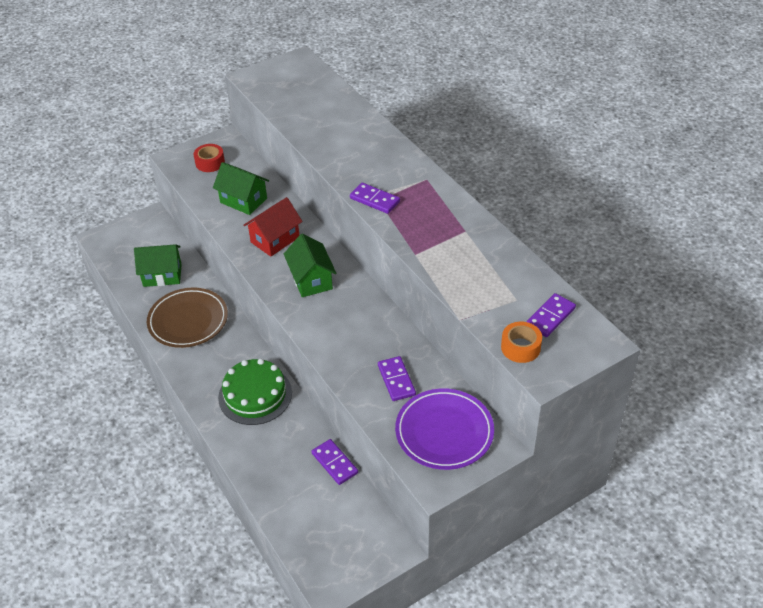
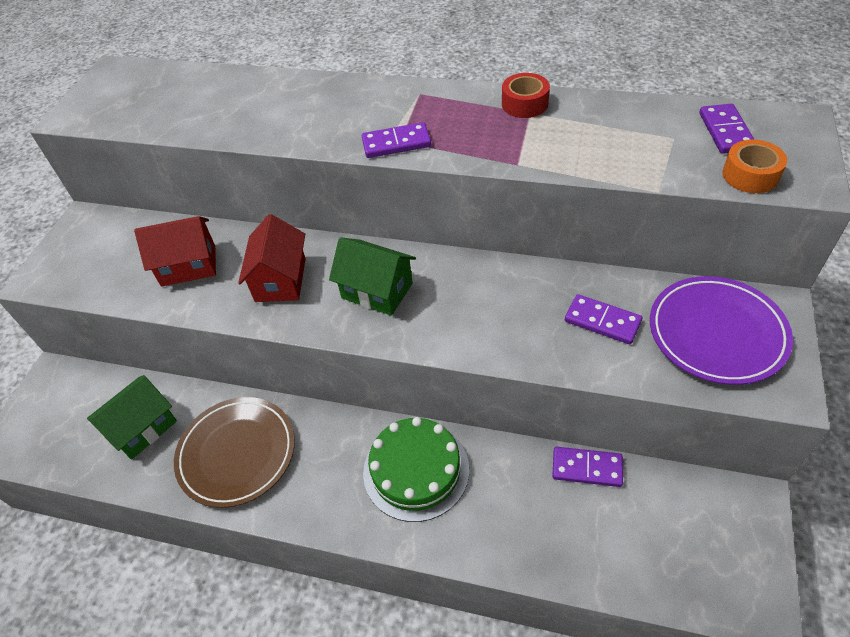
camera: 40 degrees left, 5 degrees up
red tape [194,144,225,172] -> red tape moved to [502,73,550,118]
green house [213,162,269,215] -> red house [134,216,216,287]

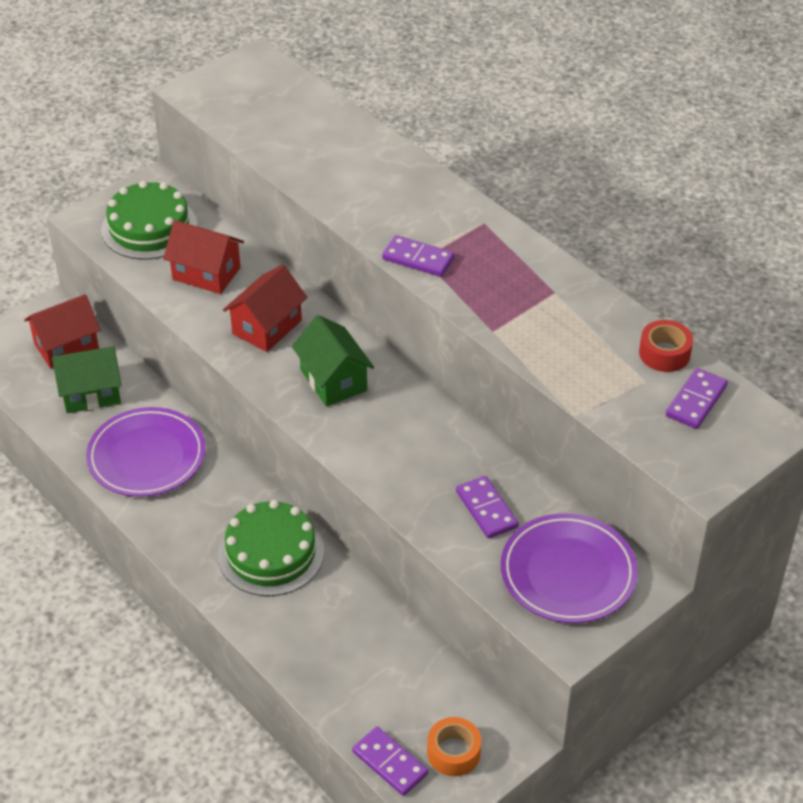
camera: 30 degrees right, 5 degrees down
brown plate [174,397,295,508] -> purple plate [86,407,205,497]
red tape [502,73,550,118] -> red tape moved to [639,320,693,372]
purple domino [552,447,623,487] -> purple domino moved to [352,727,428,796]
orange tape [722,140,787,193] -> orange tape moved to [427,717,481,776]
none -> red house [24,294,101,369]
none -> green cake [101,181,197,260]

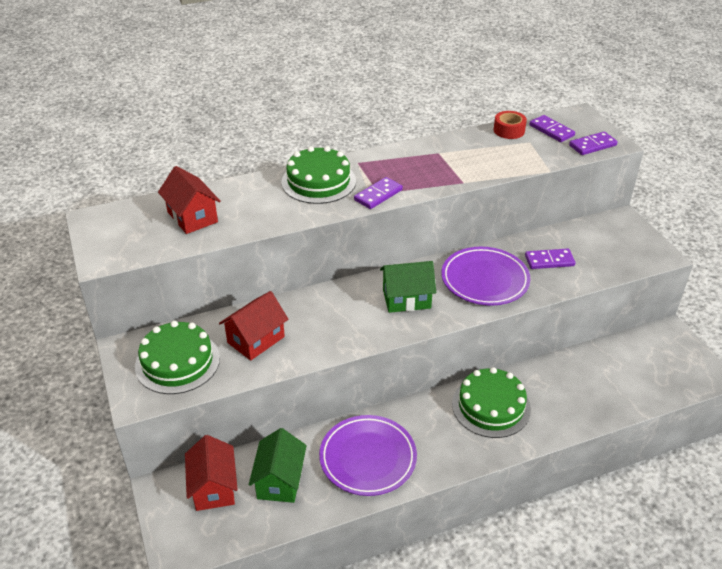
camera: 70 degrees left, 5 degrees down
red house [223,264,308,352] -> red house moved to [158,166,221,234]
purple domino [352,727,428,796] -> purple domino moved to [569,132,618,155]
orange tape [427,717,481,776] -> none
purple plate [501,513,638,623] -> purple plate moved to [441,247,531,306]
none -> green cake [281,146,356,204]

